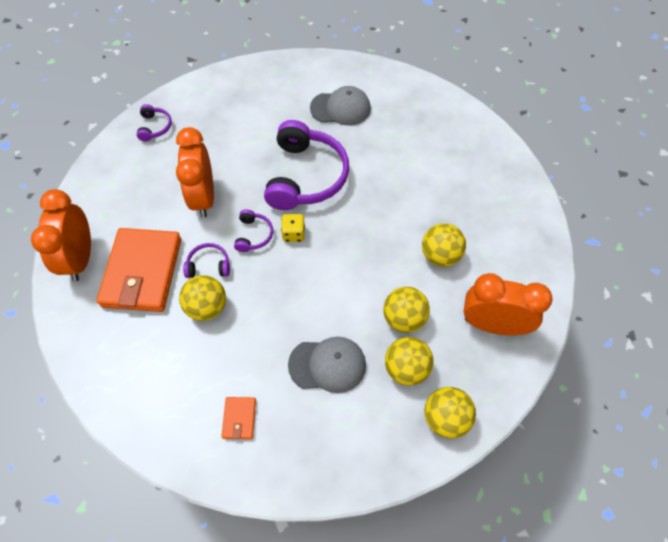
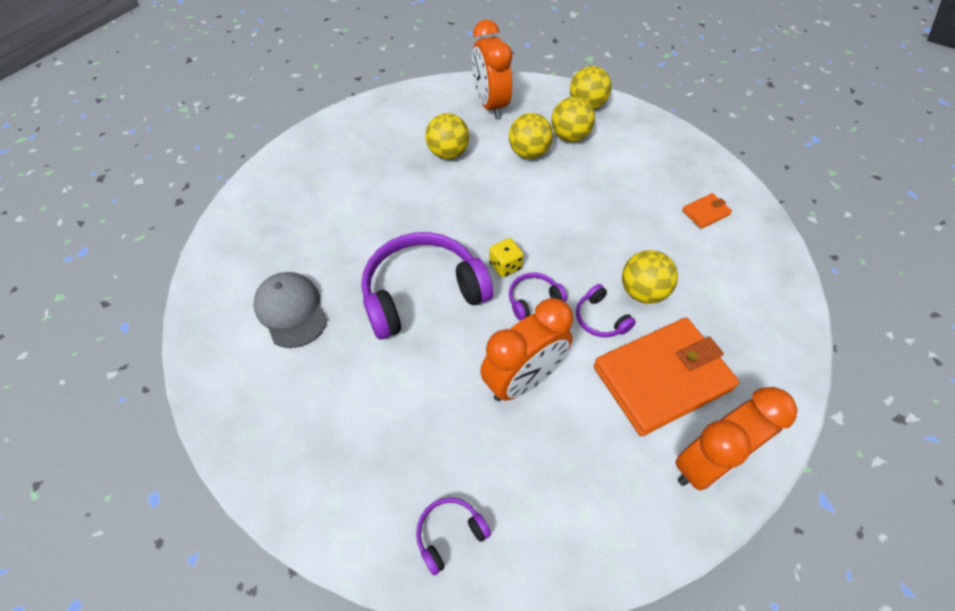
camera: 120 degrees left, 5 degrees down
grey cap [288,337,366,393] -> none

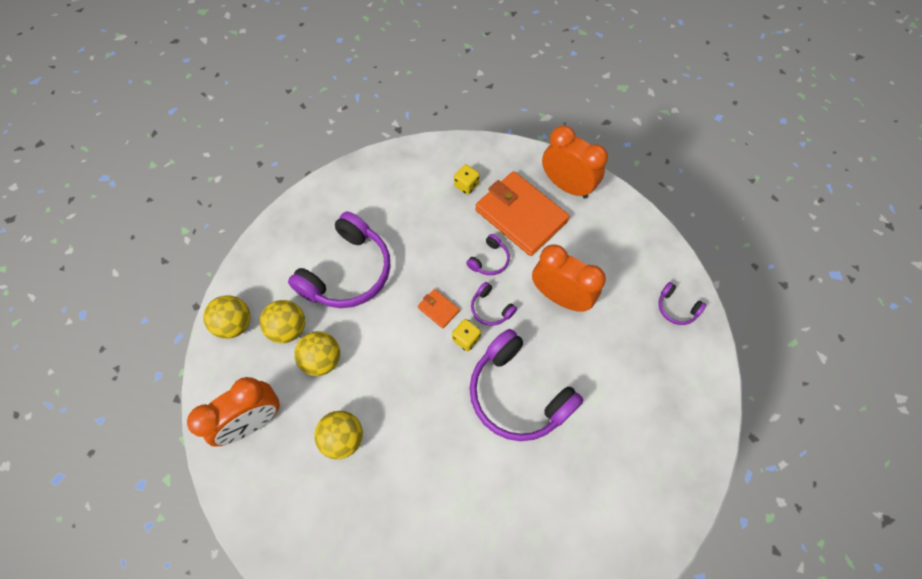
camera: 110 degrees left, 10 degrees up
grey cap [253,272,327,348] -> none
yellow ball [622,250,678,304] -> none
orange wallet [682,193,732,229] -> orange wallet moved to [418,289,460,328]
none -> purple headphones [288,211,390,308]
none -> yellow dice [454,164,480,195]

